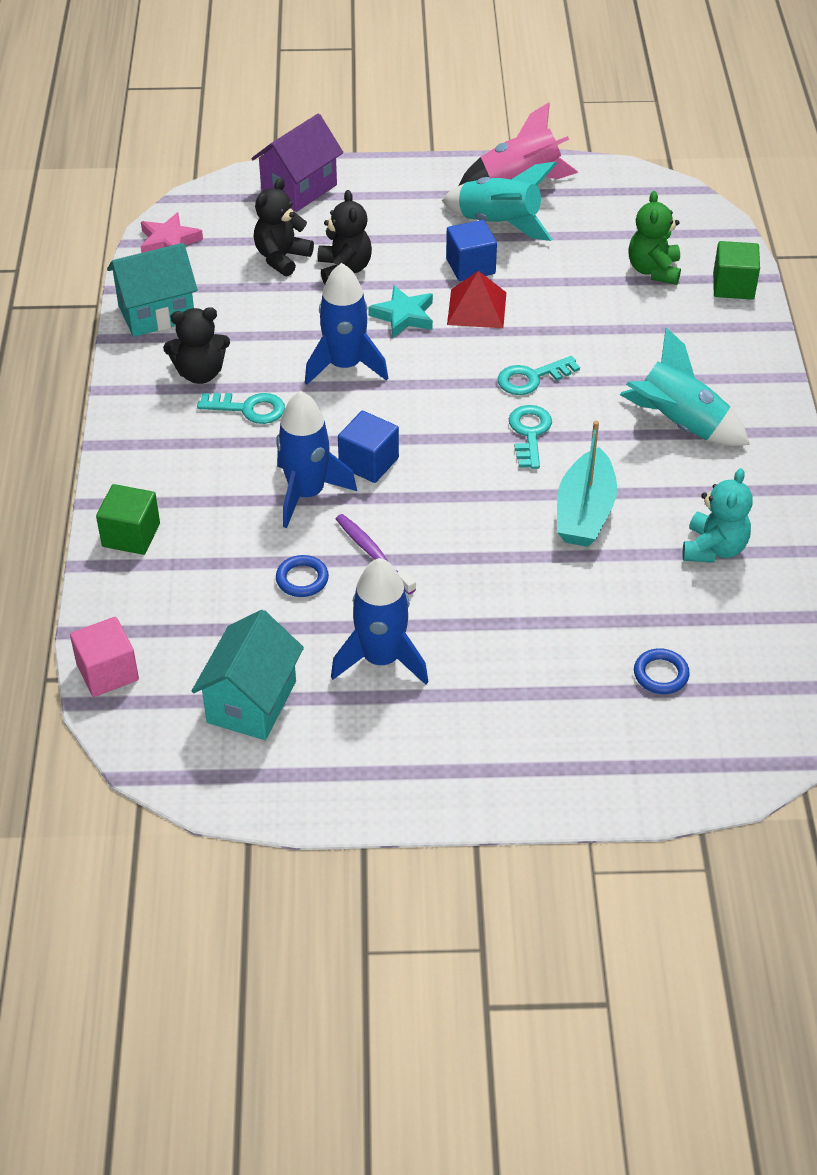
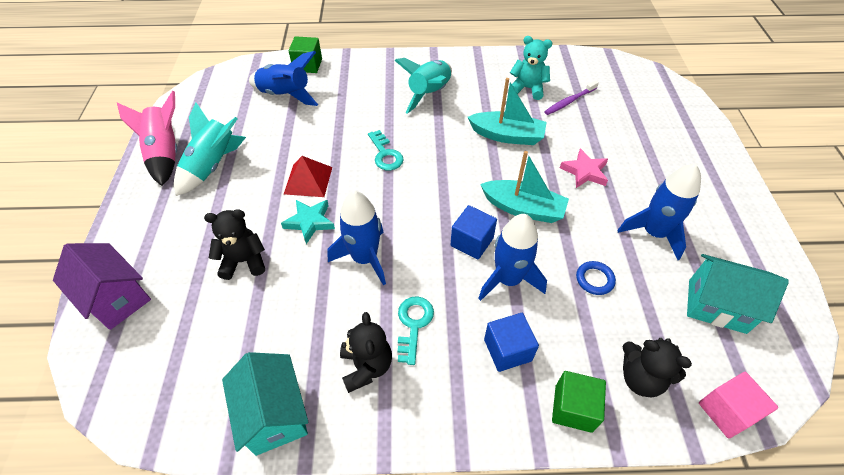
camera: 90 degrees left, 5 degrees up
pink star [140,212,203,253] -> pink star moved to [560,149,608,188]
black teddy bear [254,178,314,277] -> black teddy bear moved to [623,338,692,397]
purple toothbrush [336,514,416,595] -> purple toothbrush moved to [544,80,599,115]
blue cube [446,220,497,281] -> blue cube moved to [484,313,539,372]
turquoise key [509,405,552,469] -> none
green teddy bear [628,191,681,285] -> blue rocket [249,51,318,106]
blue ring [634,648,690,694] -> none
none -> turquoise boat [480,151,569,223]

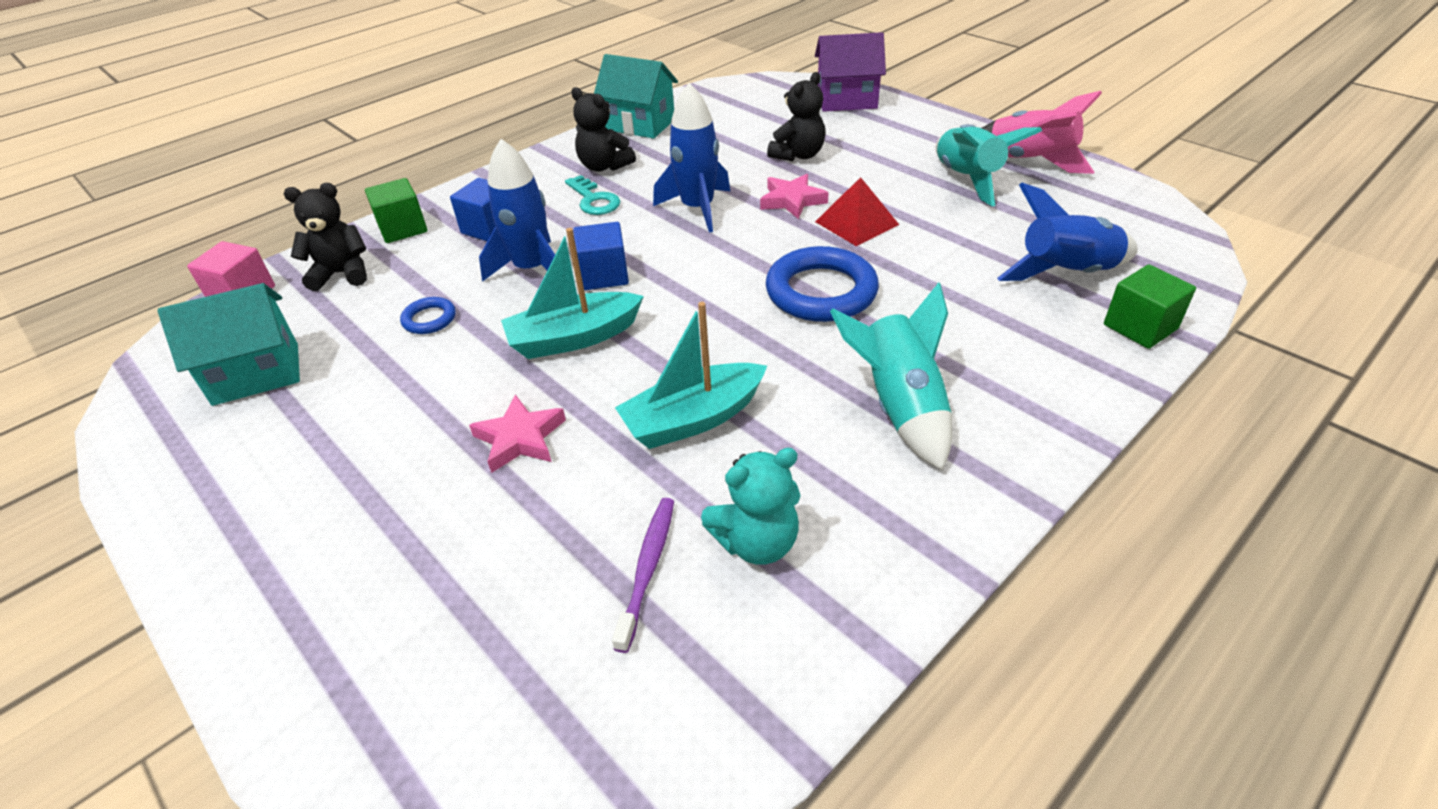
camera: 140 degrees right, 10 degrees down
turquoise star [281,200,335,244] -> pink star [760,174,829,219]
turquoise key [368,130,404,170] -> blue ring [766,246,879,322]
blue rocket [617,164,701,260] -> none

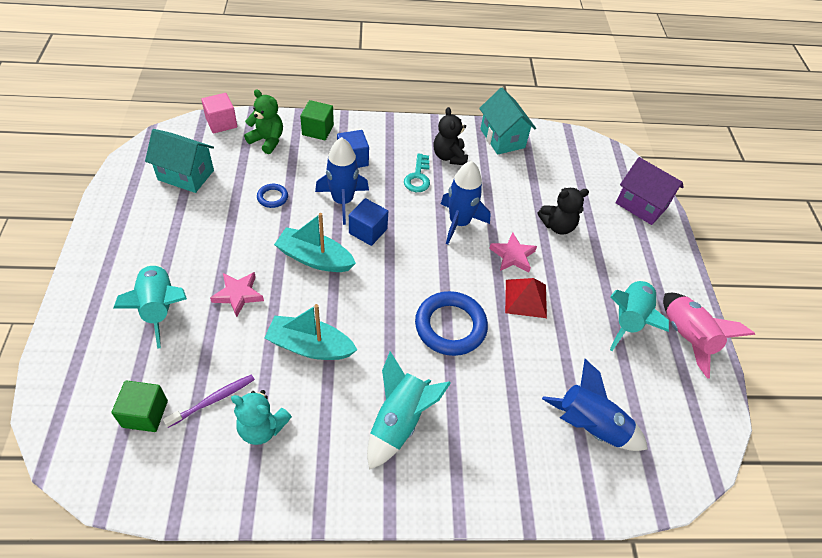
camera: 35 degrees right, 10 degrees up
black teddy bear [284,183,367,291] -> green teddy bear [244,90,283,154]
green cube [1104,264,1196,349] -> green cube moved to [111,380,168,432]
none -> turquoise rocket [113,263,187,349]

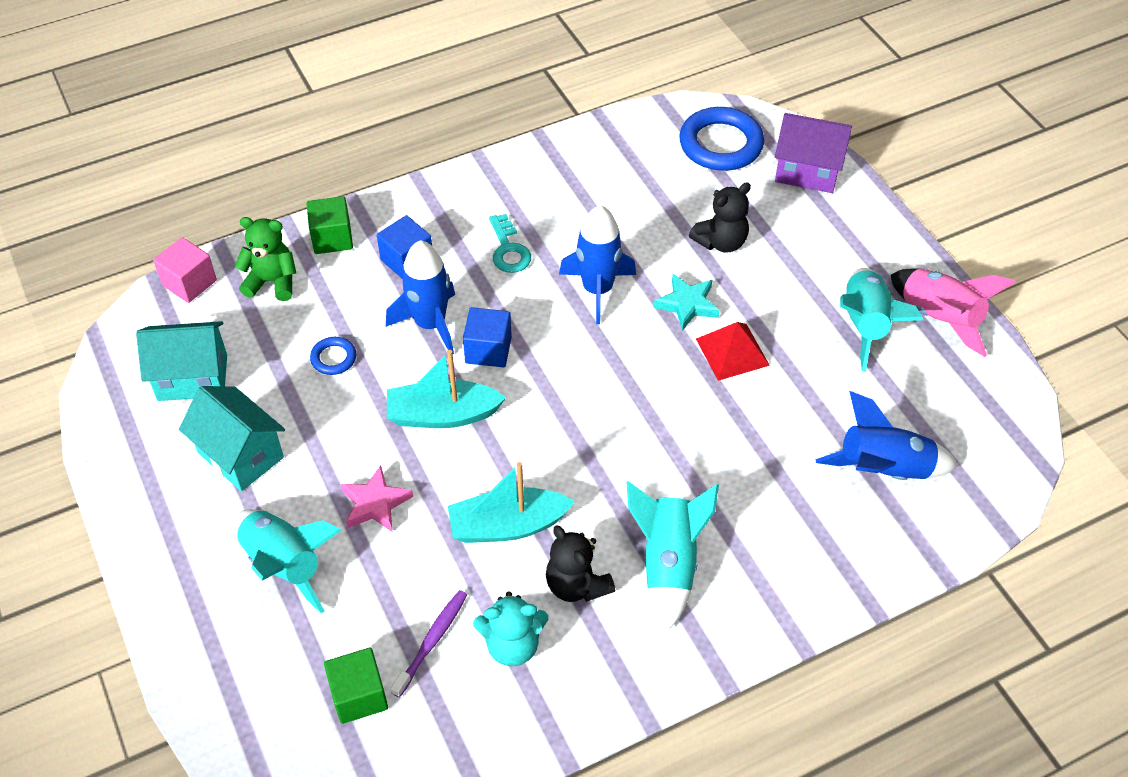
camera: 20 degrees left, 0 degrees up
blue ring [415,291,488,356] -> blue ring moved to [680,107,764,171]
black teddy bear [433,107,468,165] -> black teddy bear moved to [546,525,615,602]
turquoise house [479,88,536,155] -> turquoise house moved to [179,386,285,491]
pink star [489,232,537,273] -> turquoise star [654,274,720,331]

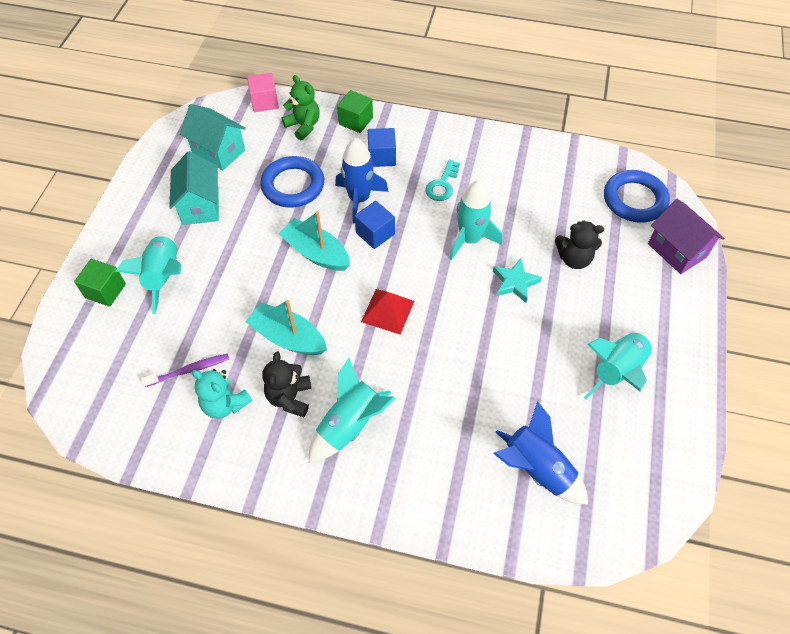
camera: 40 degrees right, 5 degrees up
blue ring [310,337,356,375] -> blue ring [260,156,324,208], size x2.07
green cube [324,648,388,724] -> green cube moved to [74,259,126,307]
pink star [340,465,413,532] -> none
blue rocket [559,205,636,324] -> turquoise rocket [449,180,502,260]
red pyramid [696,322,770,381] -> red pyramid moved to [361,289,414,335]
pink rocket [890,268,1016,357] -> none

